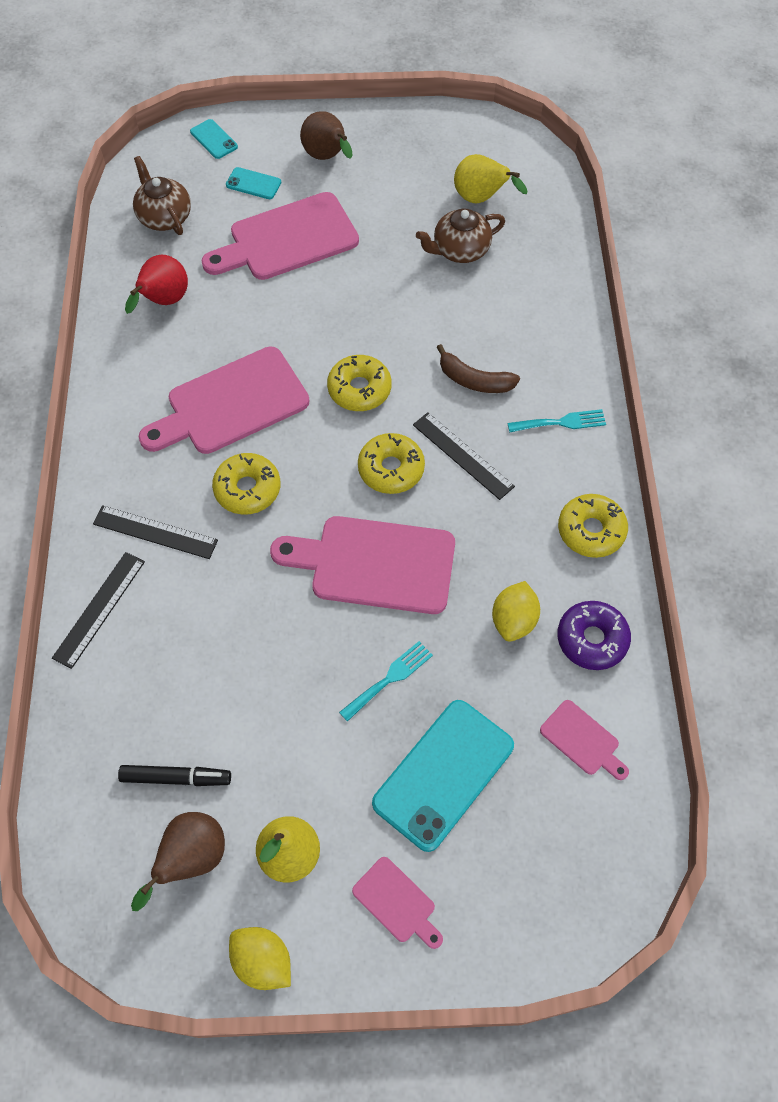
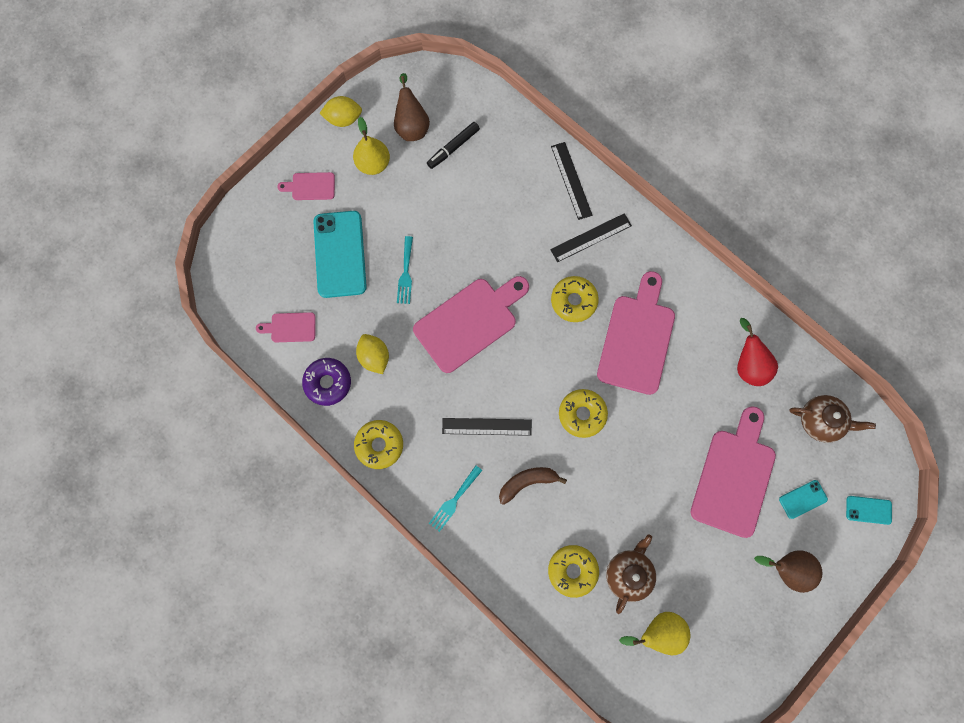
camera: 135 degrees right, 15 degrees up
yellow donut [358,433,425,494] -> yellow donut moved to [548,545,599,598]

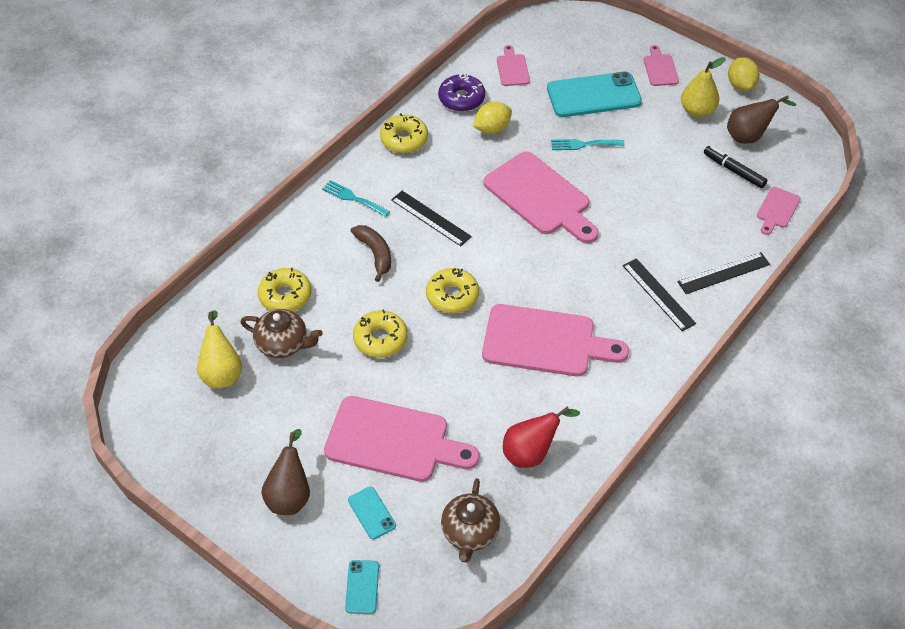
camera: 85 degrees right, 25 degrees down
black ruler [442,418,532,436] -> black ruler turned 45 degrees counterclockwise [391,191,472,246]
yellow donut [551,276,599,322] -> yellow donut moved to [353,310,408,358]
none -> pink cutting board [757,187,801,235]

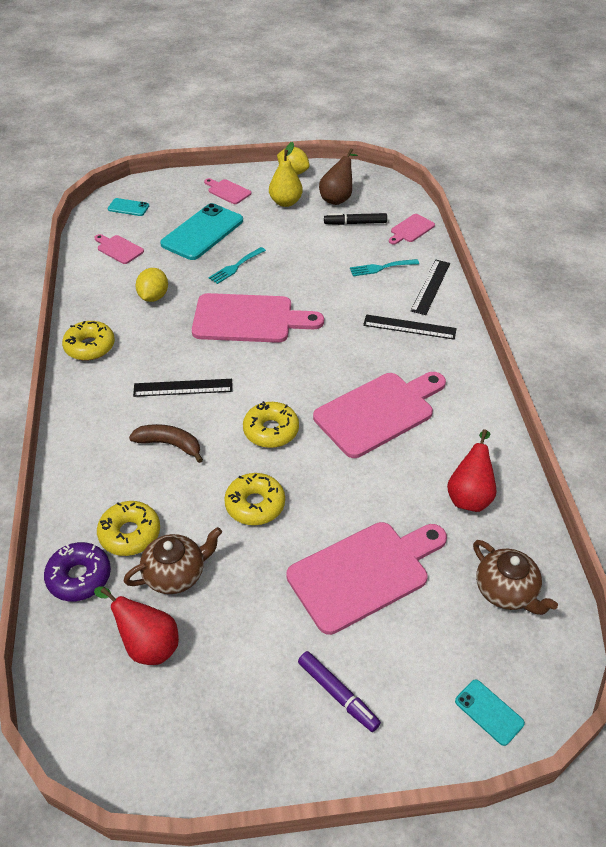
camera: 45 degrees left, 5 degrees down
yellow pear [197,310,242,389] -> red pear [94,587,179,665]
brown pear [261,429,310,515] -> purple marker [298,651,381,732]
turquoise fork [322,180,390,217] -> turquoise fork moved to [350,259,419,276]
turquoise phone [348,487,396,540] -> turquoise phone moved to [108,198,149,216]
purple donut [438,74,485,112] -> purple donut moved to [44,542,111,601]
pink cutting board [757,187,801,235] -> pink cutting board turned 60 degrees clockwise [389,214,435,244]

